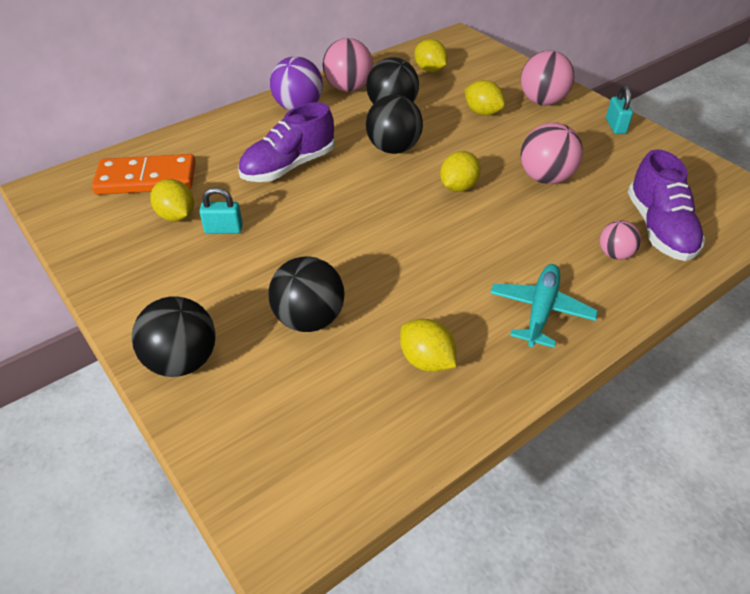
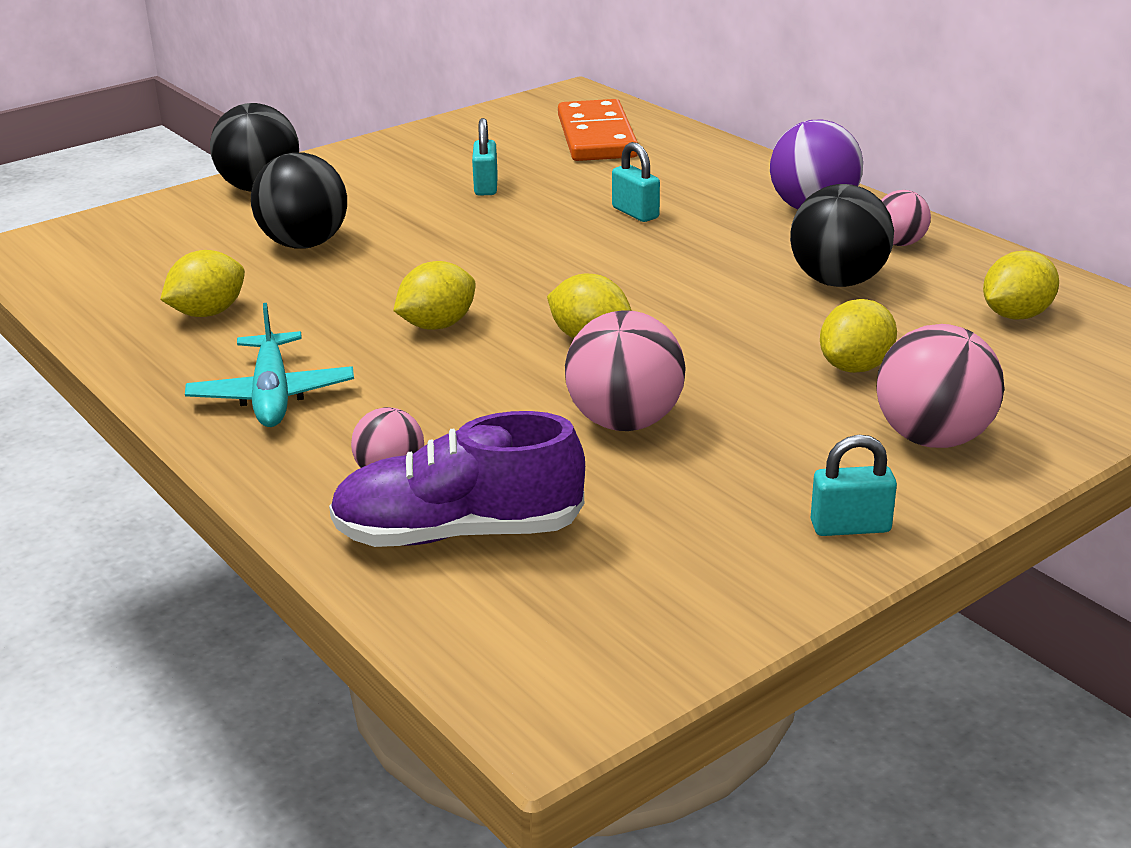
camera: 90 degrees right, 15 degrees down
yellow lemon [150,179,194,222] -> yellow lemon moved to [393,261,476,330]
purple shoe [238,102,335,182] -> turquoise padlock [612,142,660,222]
pink ball [323,38,373,92] -> pink ball [881,190,931,246], size x0.58
black ball [366,95,423,154] -> none
turquoise plane [490,264,598,348] -> turquoise plane turned 60 degrees clockwise [185,303,354,427]

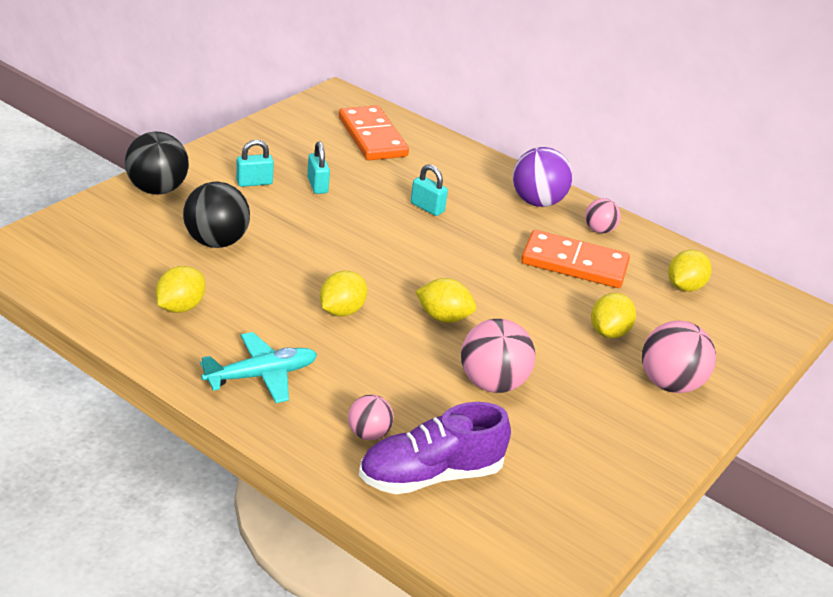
camera: 20 degrees left, 5 degrees up
turquoise plane [185,303,354,427] -> turquoise plane turned 90 degrees counterclockwise [200,332,317,403]
black ball [790,184,894,287] -> orange domino [521,230,630,288]
turquoise padlock [811,435,897,536] -> turquoise padlock moved to [236,140,274,187]

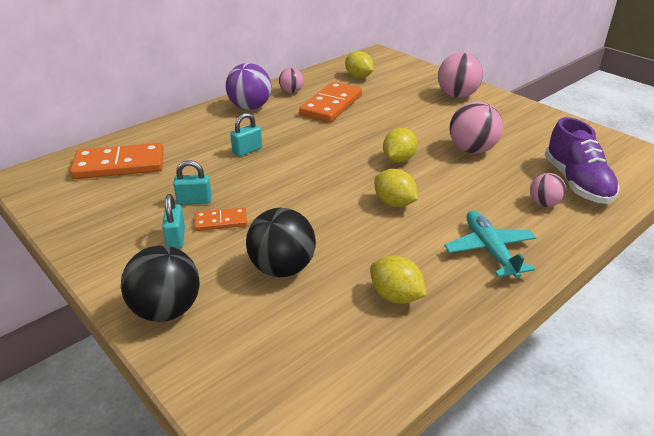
camera: 75 degrees left, 0 degrees up
yellow lemon [591,293,636,338] -> none
none -> orange domino [195,207,247,231]

